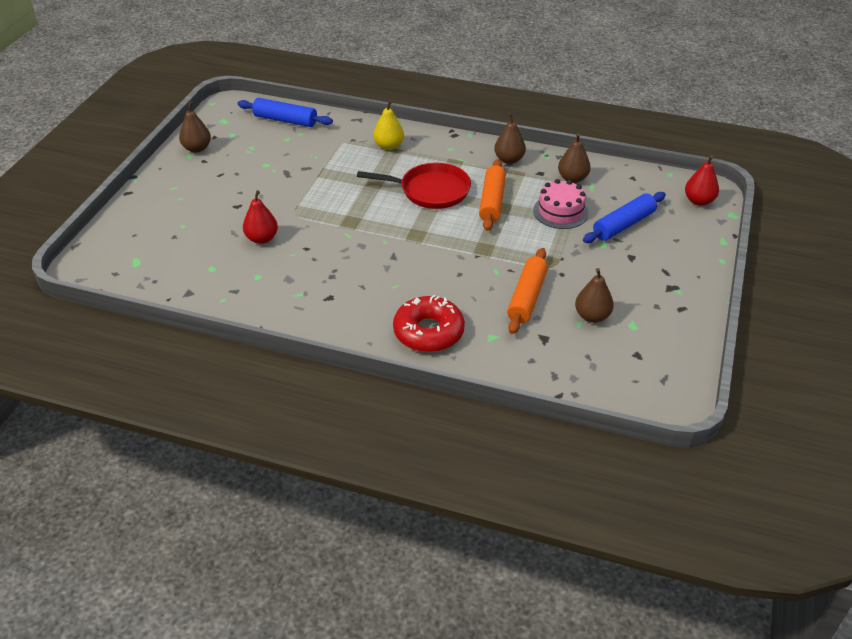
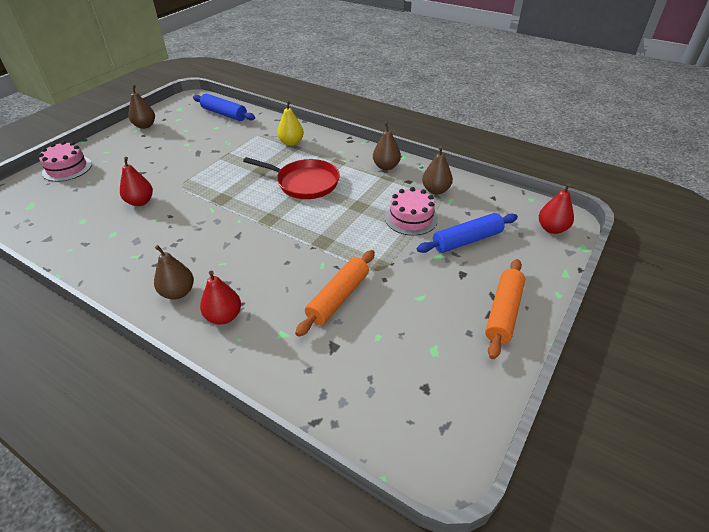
camera: 15 degrees right, 0 degrees up
red donut [393,295,465,352] -> red pear [200,270,241,324]
orange rolling pin [479,159,506,231] -> orange rolling pin moved to [485,259,525,359]
brown pear [575,268,614,323] -> brown pear moved to [154,245,194,300]
none -> pink cake [38,141,92,182]

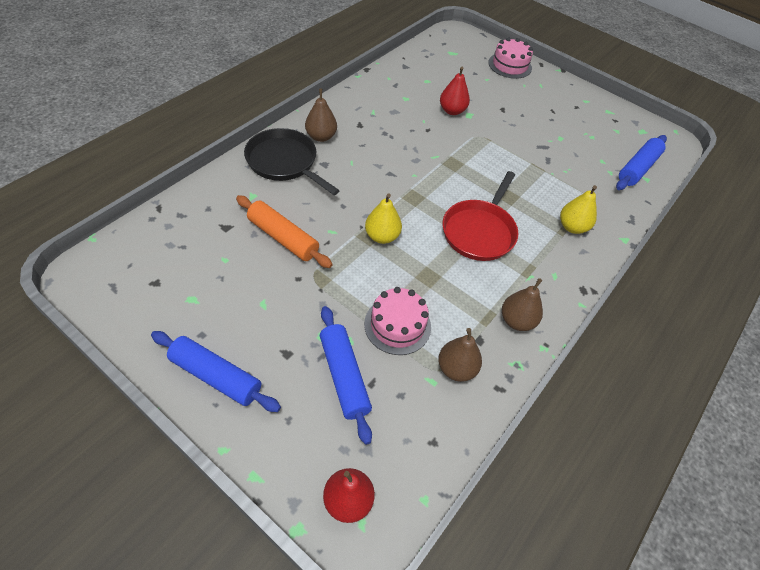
camera: 90 degrees right, 10 degrees up
brown pear [129,85,155,129] -> none
red pear [200,270,241,324] -> black pan [244,128,340,195]
orange rolling pin [485,259,525,359] -> blue rolling pin [151,331,281,412]
none -> yellow pear [365,193,402,244]

